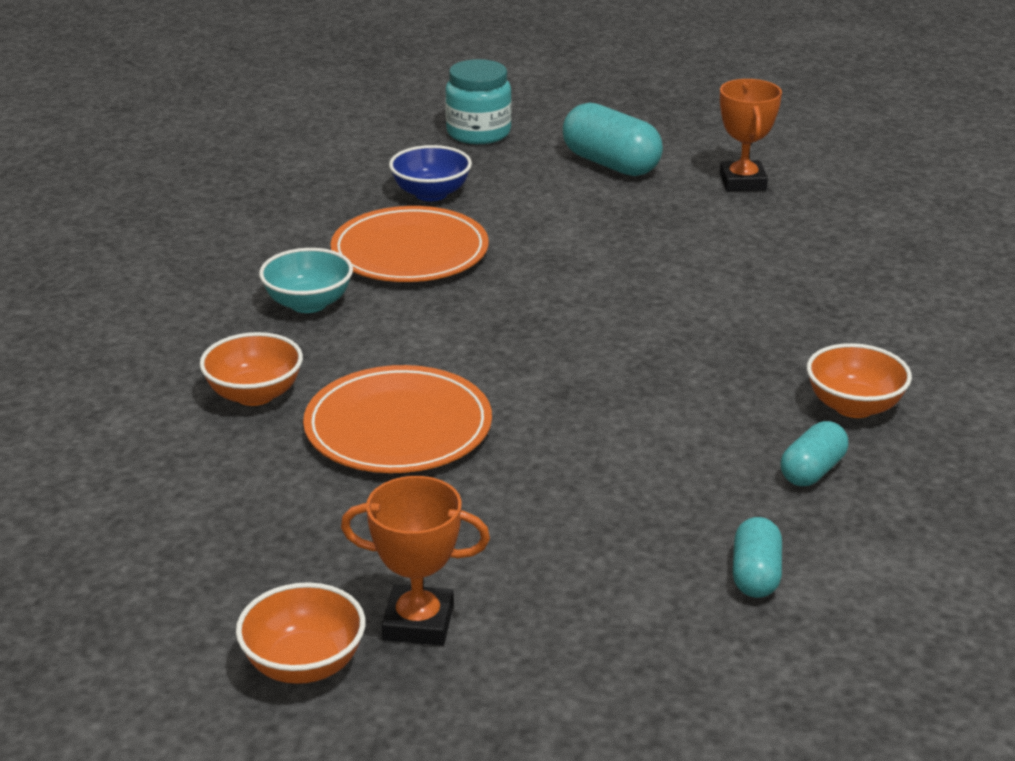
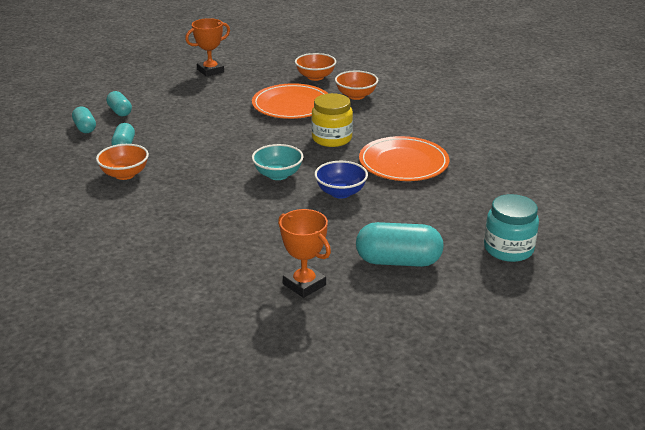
camera: 140 degrees right, 0 degrees up
orange bowl [236,582,365,684] -> orange bowl moved to [295,53,336,81]
turquoise bowl [259,248,353,313] -> turquoise bowl moved to [252,144,303,180]
blue bowl [389,145,472,201] -> blue bowl moved to [314,161,368,199]
none -> turquoise capsule [72,106,96,133]
none -> yellow jar [311,93,353,147]

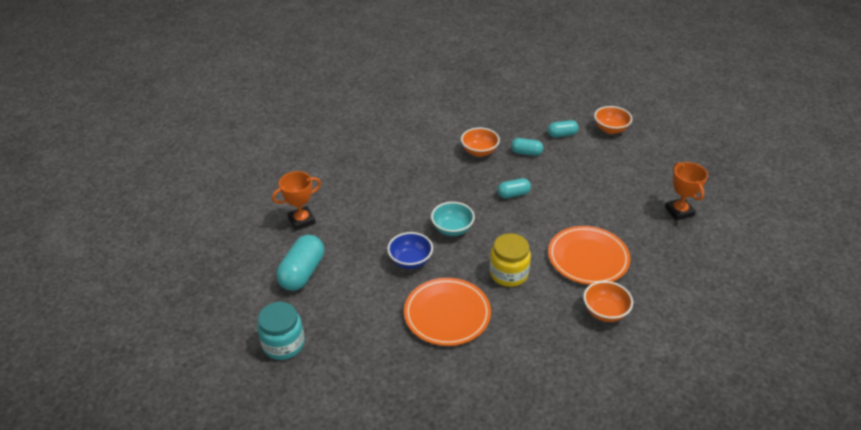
camera: 105 degrees right, 10 degrees up
turquoise capsule [106,91,132,116] -> turquoise capsule moved to [498,178,531,198]
orange bowl [295,53,336,81] -> orange bowl moved to [594,106,632,134]

